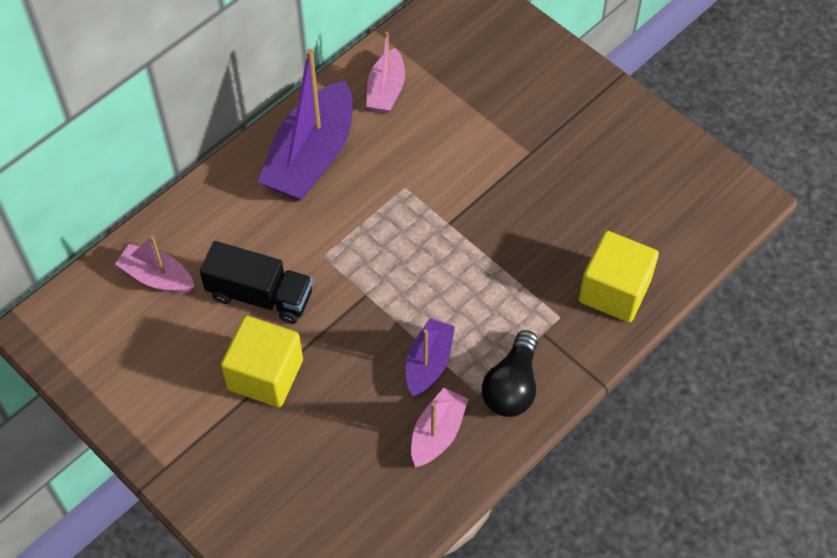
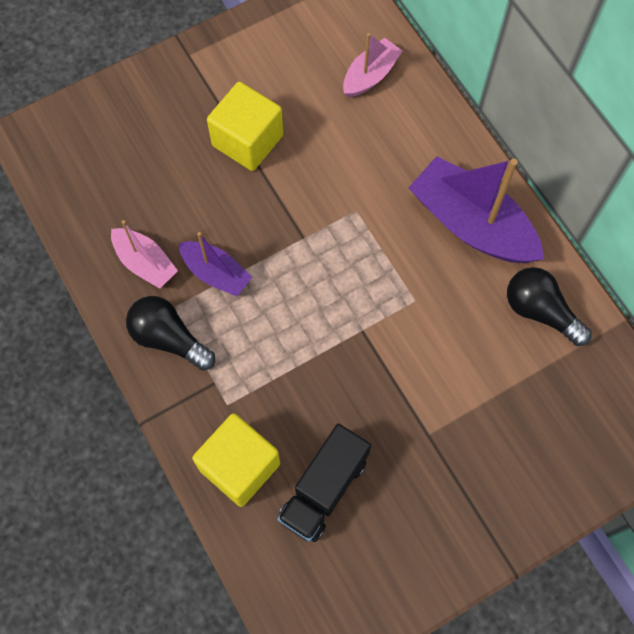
camera: 105 degrees right, 10 degrees up
black truck [200,241,313,324] -> black truck moved to [277,424,371,542]
pink boat [366,32,405,114] -> black light bulb [507,267,592,346]

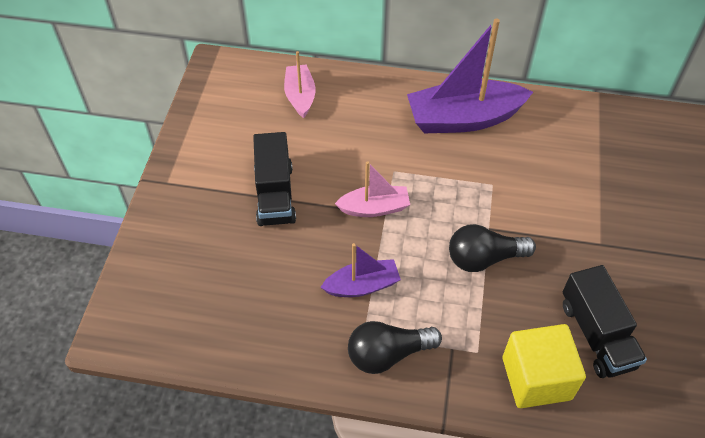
camera: 50 degrees left, 15 degrees down
pink boat [111,220,178,289] -> pink boat moved to [335,161,410,217]
yellow cube [207,82,283,171] -> black truck [253,132,296,226]
black light bulb [507,267,592,346] -> black light bulb moved to [449,224,536,272]

